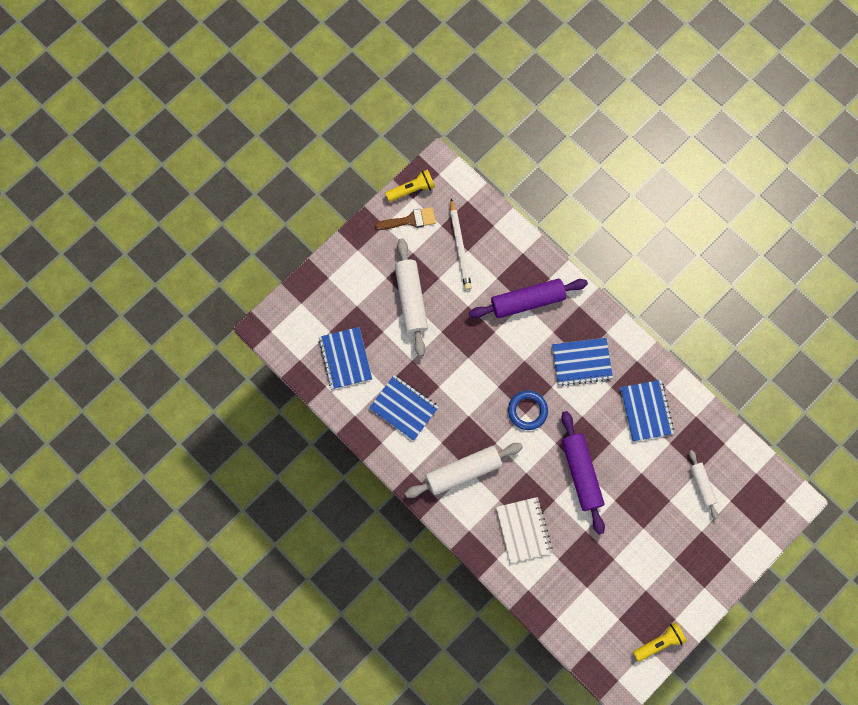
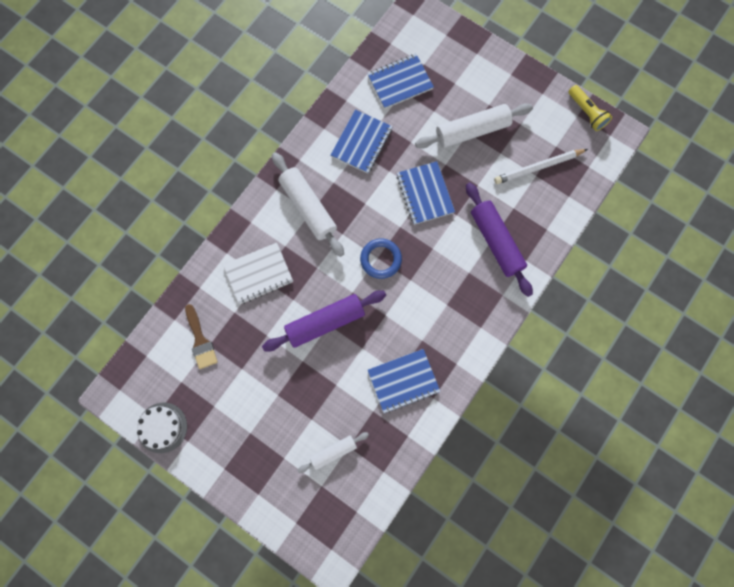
camera: 80 degrees right, 0 degrees up
brown brush [375,207,436,230] -> brown brush moved to [185,304,218,369]
blue notebook [552,338,613,386] -> blue notebook moved to [397,161,455,225]
yellow flashlight [633,622,687,662] -> white cake [137,403,187,453]

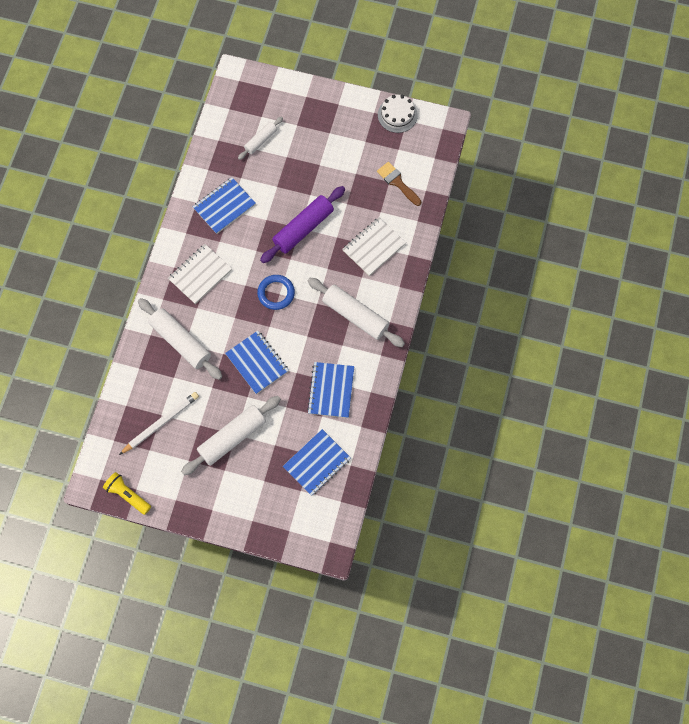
camera: 160 degrees right, 5 degrees down
purple rolling pin [466,182,533,297] -> white rolling pin [138,298,222,380]
none -> white notebook [168,244,232,304]

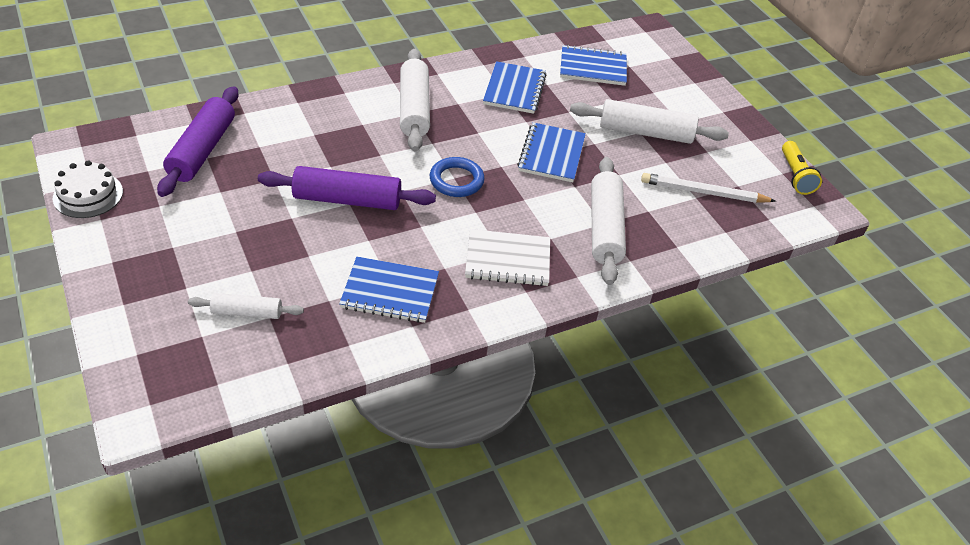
camera: 135 degrees left, 25 degrees down
blue notebook [307,362,354,418] -> blue notebook turned 45 degrees counterclockwise [483,61,547,114]
white notebook [343,217,406,276] -> none
brown brush [377,162,421,206] -> purple rolling pin [157,86,238,197]

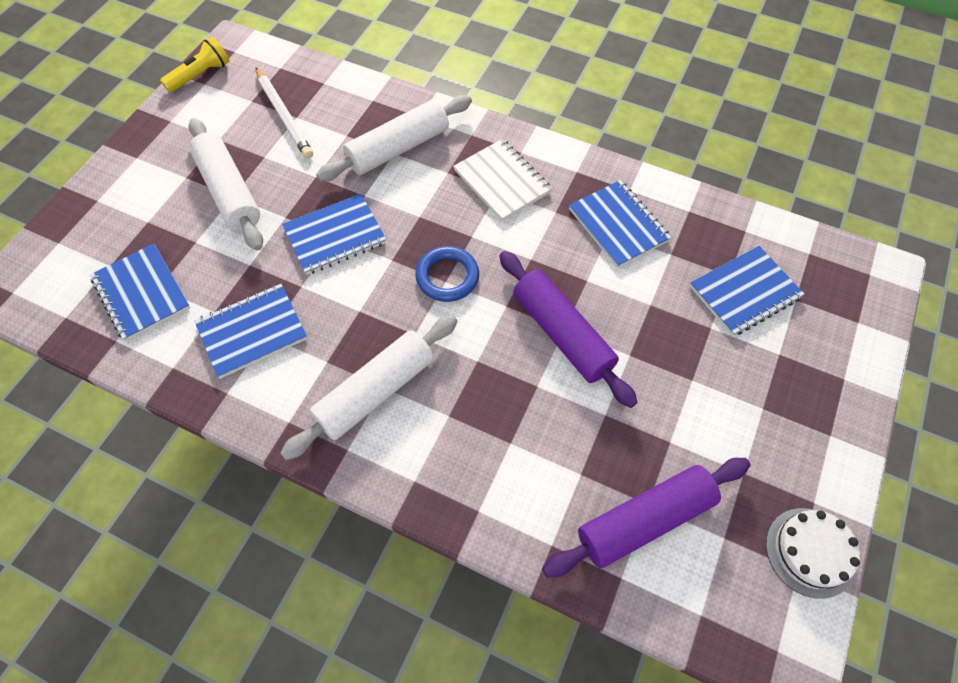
camera: 125 degrees left, 15 degrees up
white rolling pin [188,293,304,319] -> blue notebook [690,246,805,336]

